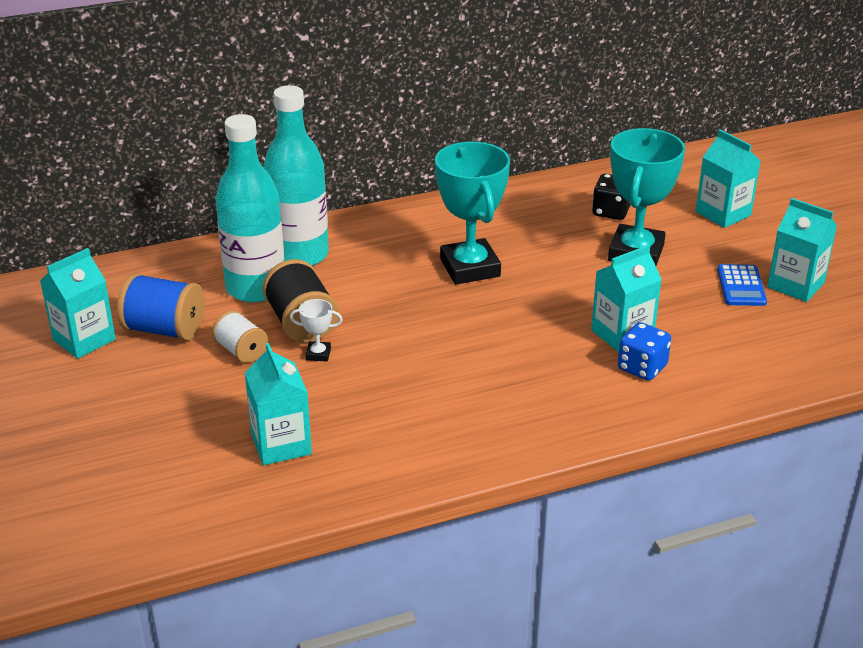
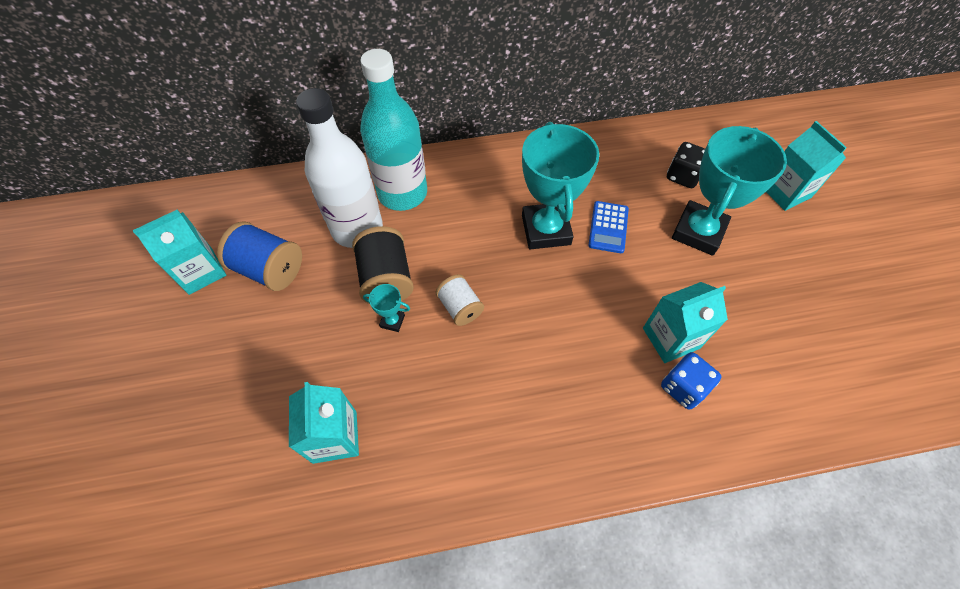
camera: 10 degrees right, 25 degrees up
white spool [212,310,268,363] -> white spool moved to [436,274,484,326]
turquoise bottle [215,114,284,303] -> white bottle [296,88,383,248]
white trophy [290,299,343,361] -> turquoise trophy [363,284,410,332]
blue calculator [717,264,767,306] -> blue calculator moved to [589,201,629,253]
turquoise carton [767,198,837,302] -> none

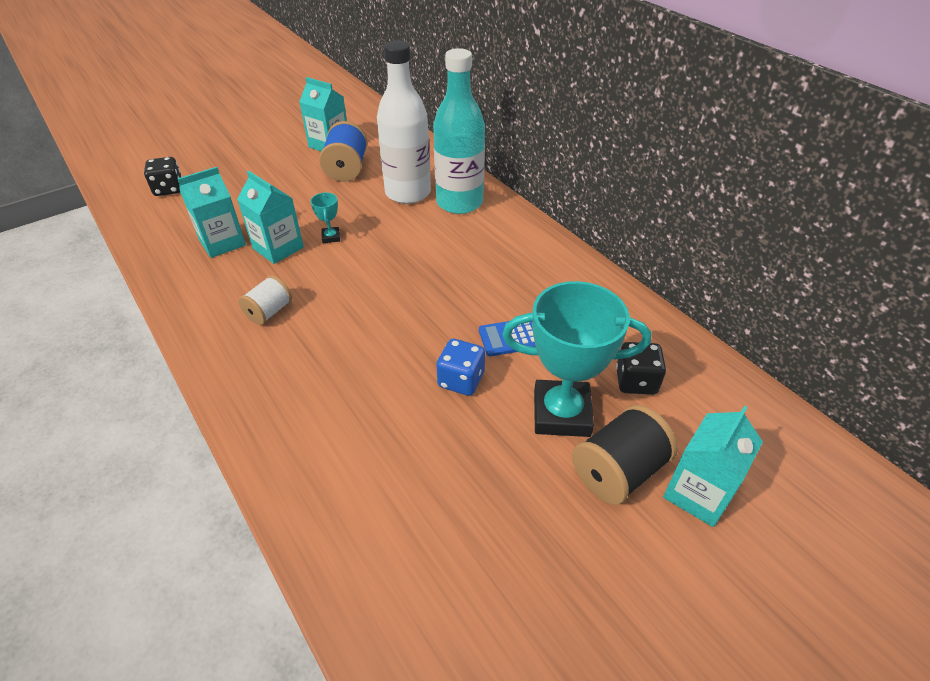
camera: 65 degrees right, 15 degrees down
black spool [352,226,414,304] -> black spool moved to [572,405,678,505]
white spool [436,274,484,326] -> white spool moved to [238,275,292,325]
turquoise trophy [522,122,599,249] -> none
turquoise carton [643,282,728,363] -> turquoise carton moved to [237,171,304,264]
blue dice [661,352,721,409] -> blue dice moved to [437,339,485,396]
none -> black dice [144,157,182,196]

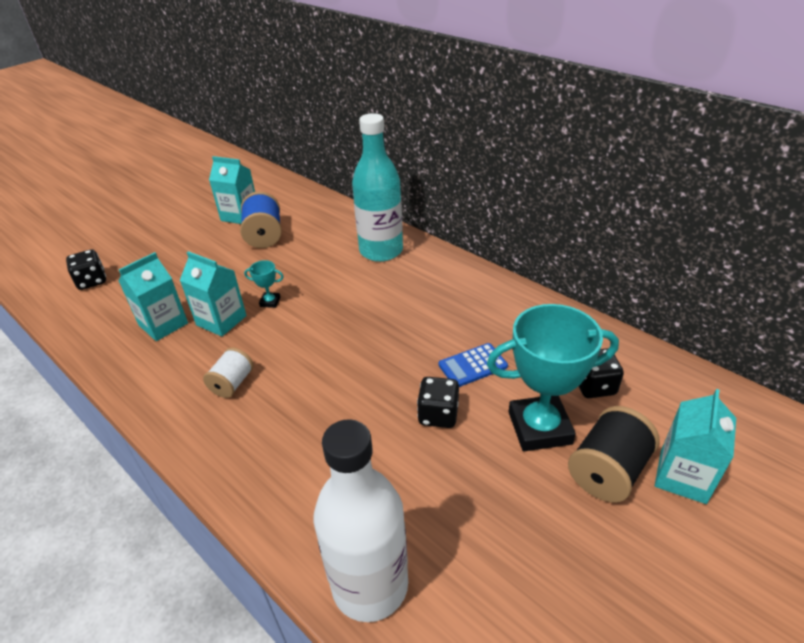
camera: 10 degrees left, 5 degrees down
turquoise trophy [310,193,340,243] -> turquoise trophy turned 60 degrees counterclockwise [244,260,284,308]
white bottle [377,40,431,204] -> white bottle moved to [313,419,408,622]
blue dice [437,339,485,396] -> black dice [417,377,459,428]

